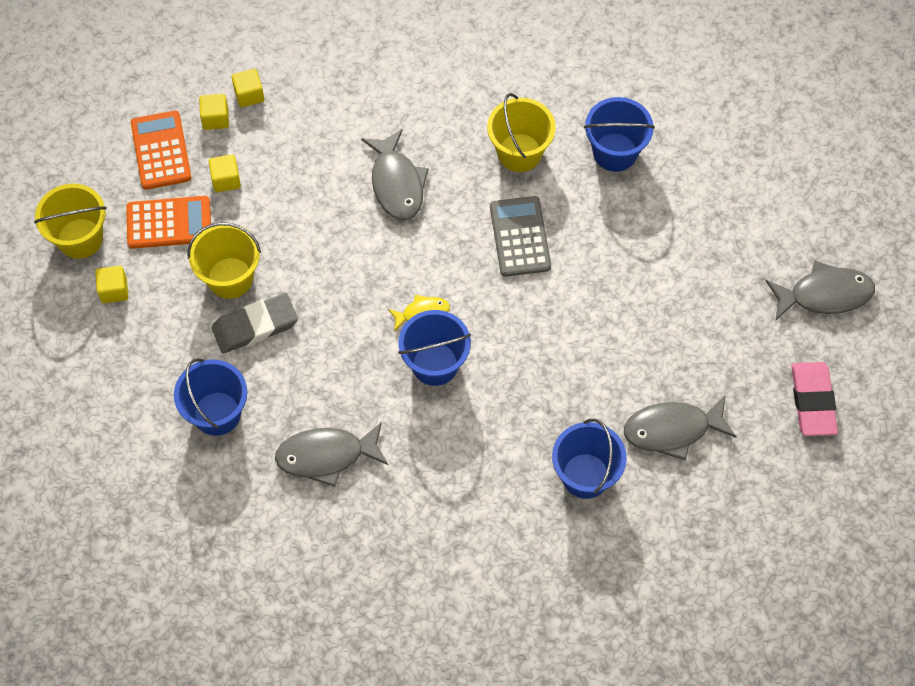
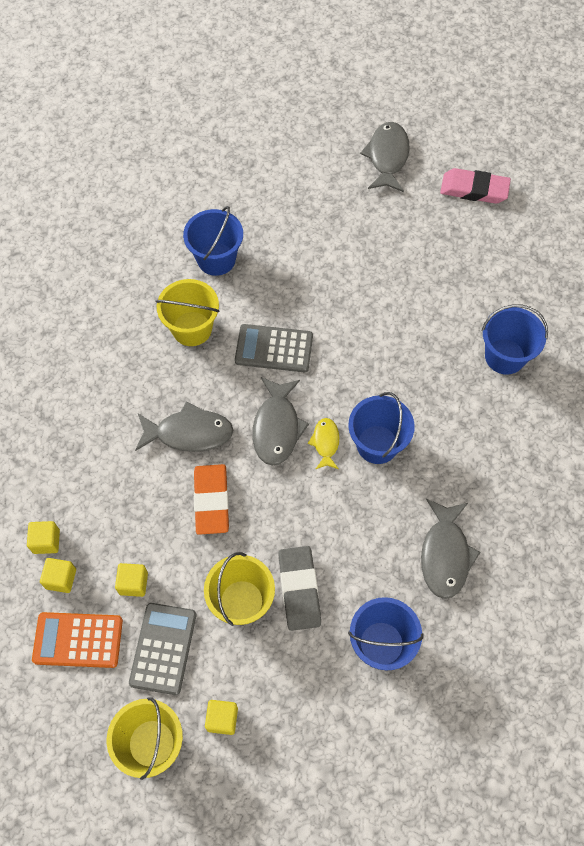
camera: 75 degrees left, 0 degrees up
orange calculator [126,196,211,249] -> grey calculator [129,603,196,695]
grey fish [624,396,736,460] -> grey fish moved to [252,377,309,466]
none -> orange eraser [194,464,229,535]

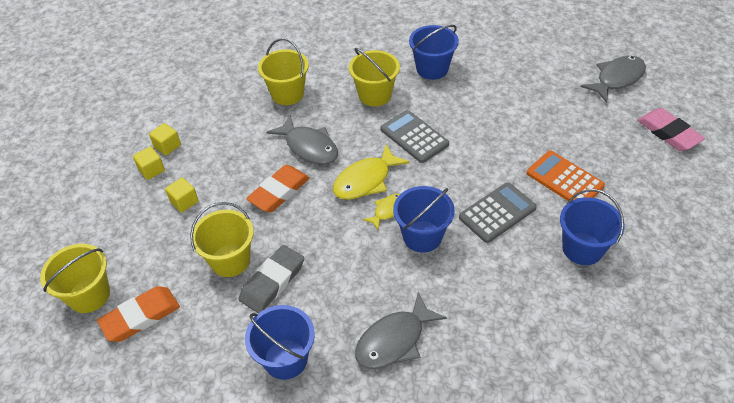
camera: 45 degrees right, 15 degrees down
orange calculator [32,612,123,668] -> orange calculator moved to [526,151,605,201]
grey calculator [129,603,196,695] -> grey calculator moved to [459,182,537,243]
yellow cube [205,700,238,735] -> orange eraser [97,286,180,342]
grey fish [252,377,309,466] -> yellow fish [333,145,410,200]
none -> yellow bucket [258,38,309,105]

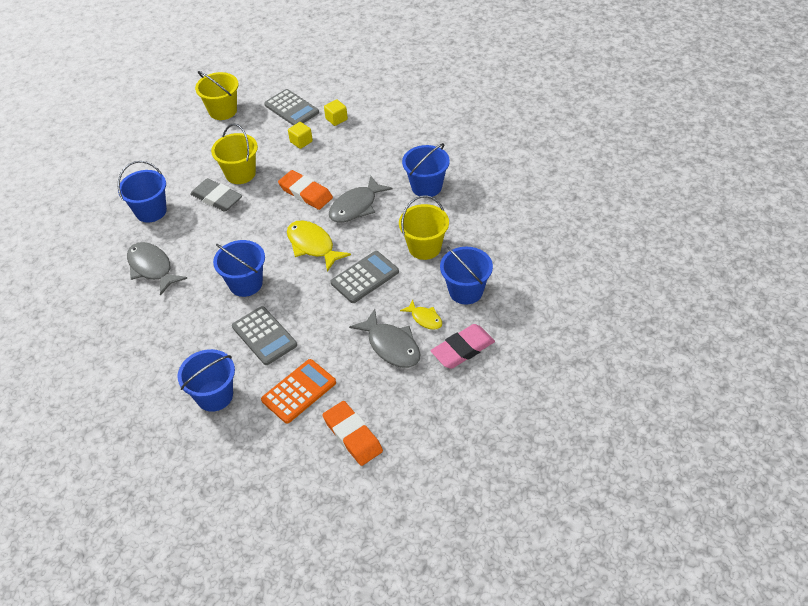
camera: 90 degrees right, 0 degrees up
orange eraser [97,286,180,342] -> orange eraser moved to [322,401,383,466]
yellow cube [149,123,181,155] -> none
yellow bucket [258,38,309,105] -> blue bucket [402,143,450,198]
yellow fish [363,194,400,230] -> yellow fish moved to [400,299,442,330]
grey fish [581,56,646,103] -> grey fish moved to [349,309,421,368]
pink eraser [637,108,705,151] -> pink eraser moved to [430,324,495,369]
none -> grey calculator [264,89,319,126]

